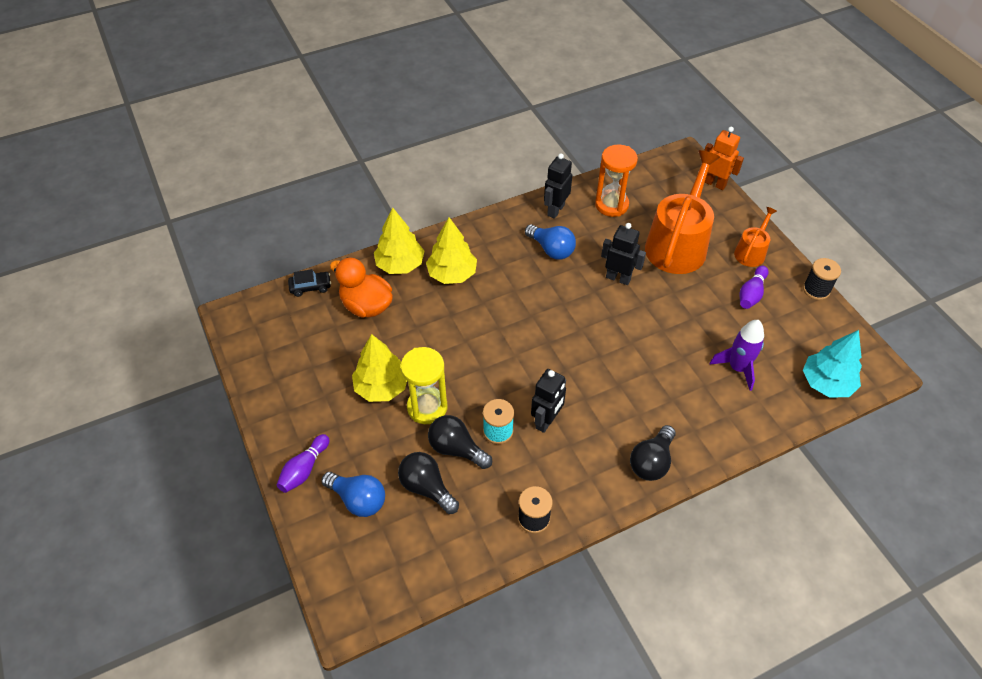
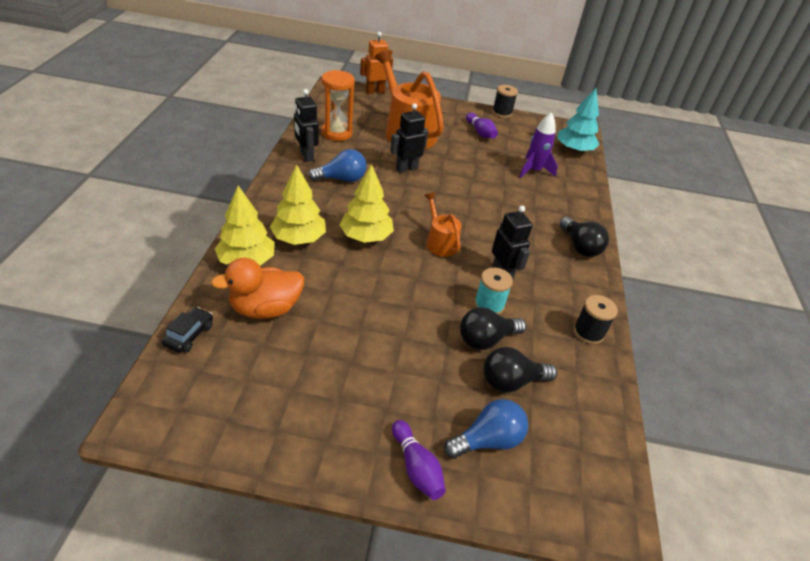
camera: 60 degrees left, 10 degrees down
yellow tree [352,334,407,402] -> yellow tree moved to [339,164,394,243]
yellow hourglass [401,347,447,424] -> none
orange watering can [734,207,777,267] -> orange watering can moved to [424,193,462,257]

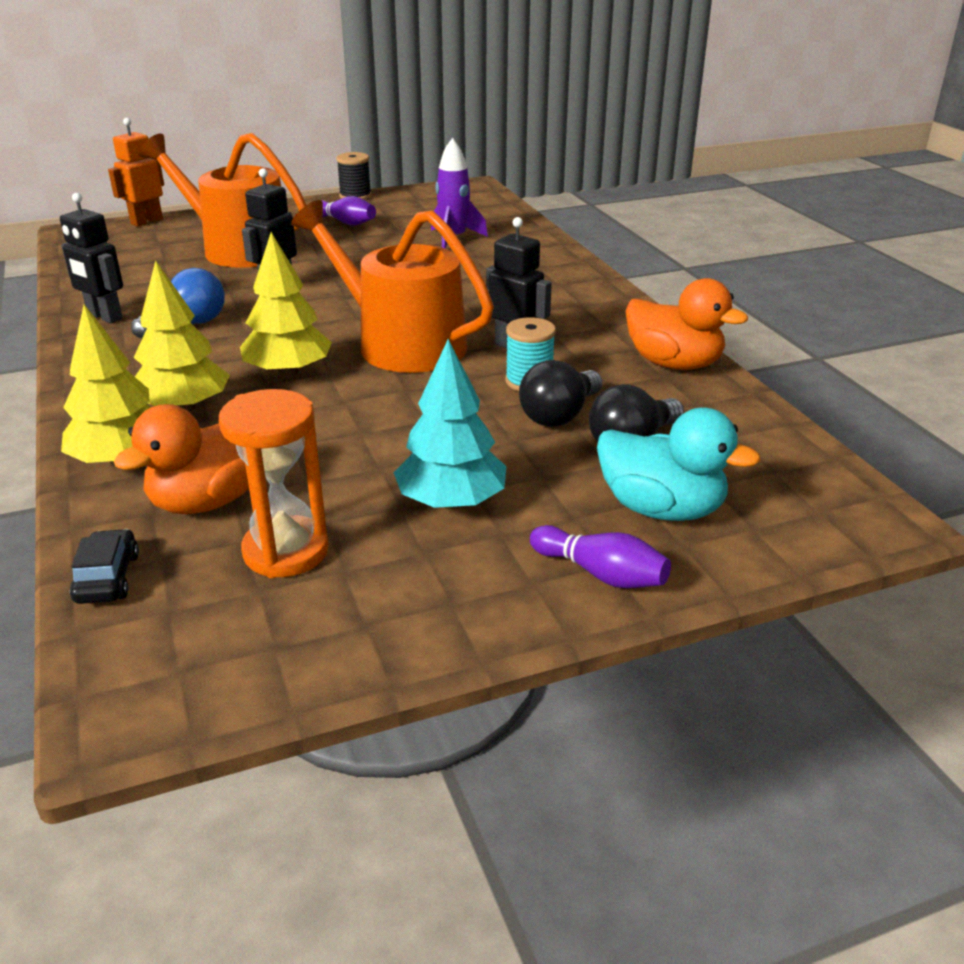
camera: 25 degrees left, 10 degrees down
orange hourglass [321,70,355,141] -> orange hourglass moved to [219,389,329,578]
orange watering can [424,193,462,257] -> orange watering can [291,200,494,373], size x2.01
blue light bulb [444,399,528,459] -> turquoise duck [597,408,761,521]
turquoise tree [557,88,599,153] -> turquoise tree moved to [394,339,507,509]
black light bulb [559,217,609,257] -> none
black spool [573,295,618,344] -> orange duck [625,278,748,370]

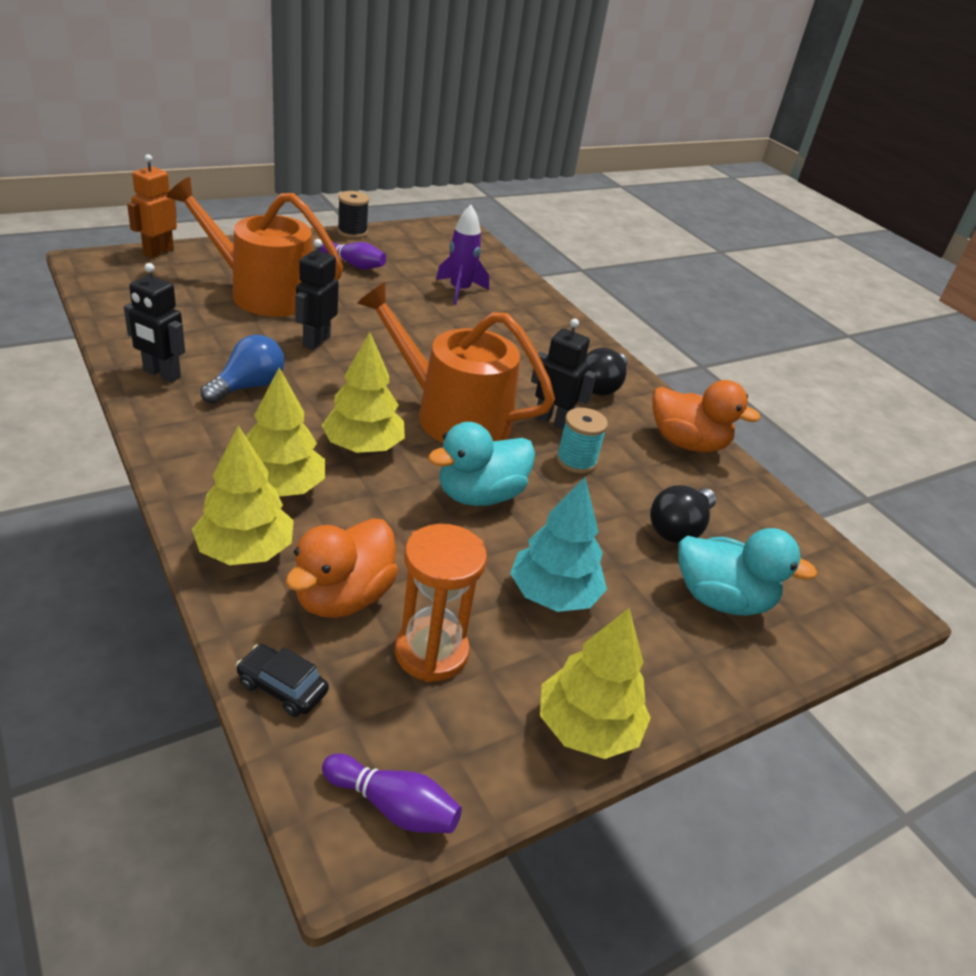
camera: 15 degrees left, 5 degrees up
black car [70,529,139,604] -> black car turned 45 degrees counterclockwise [236,644,329,717]
black light bulb [519,360,602,427] -> black light bulb moved to [583,348,628,396]
purple bowling pin [530,525,671,588] -> purple bowling pin moved to [322,753,462,833]
none -> turquoise duck [428,422,535,506]
none -> yellow tree [540,608,651,759]

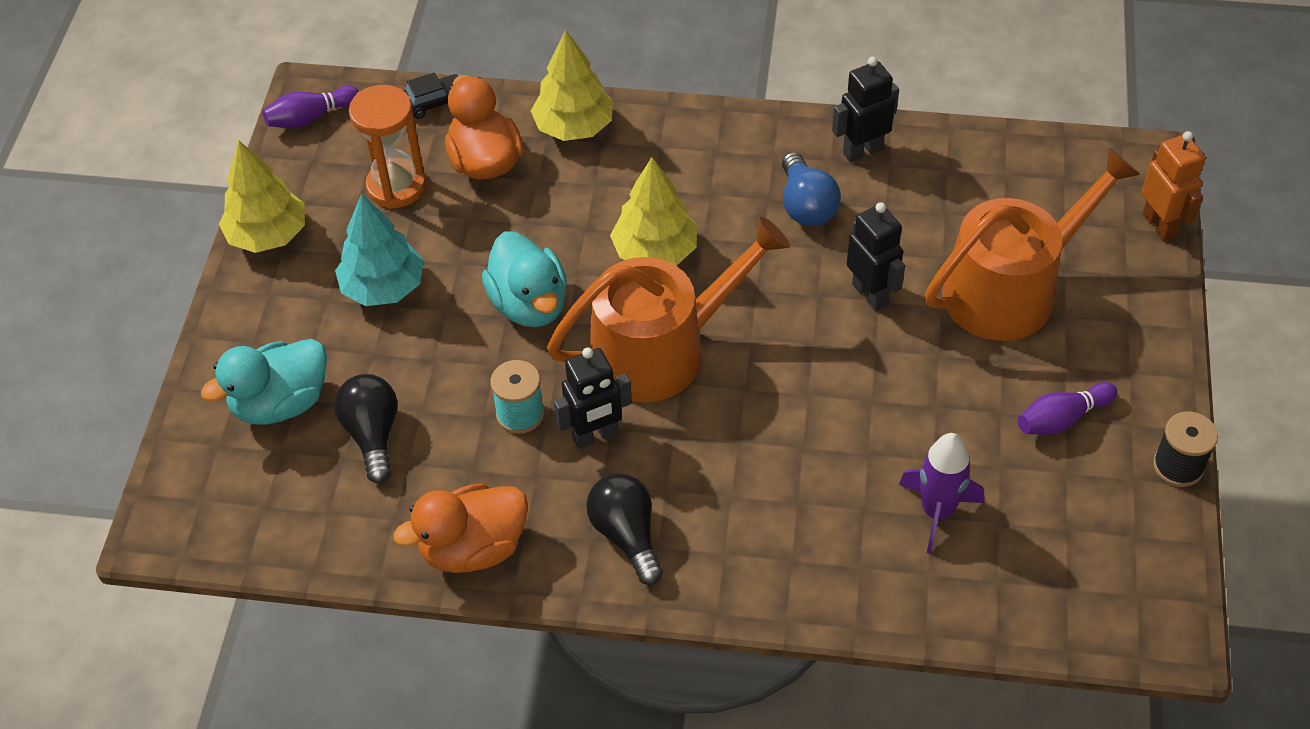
camera: 135 degrees right, 15 degrees up
yellow tree [246,368,325,497] -> none
turquoise duck [428,422,535,506] -> turquoise duck turned 150 degrees clockwise [482,231,567,327]

